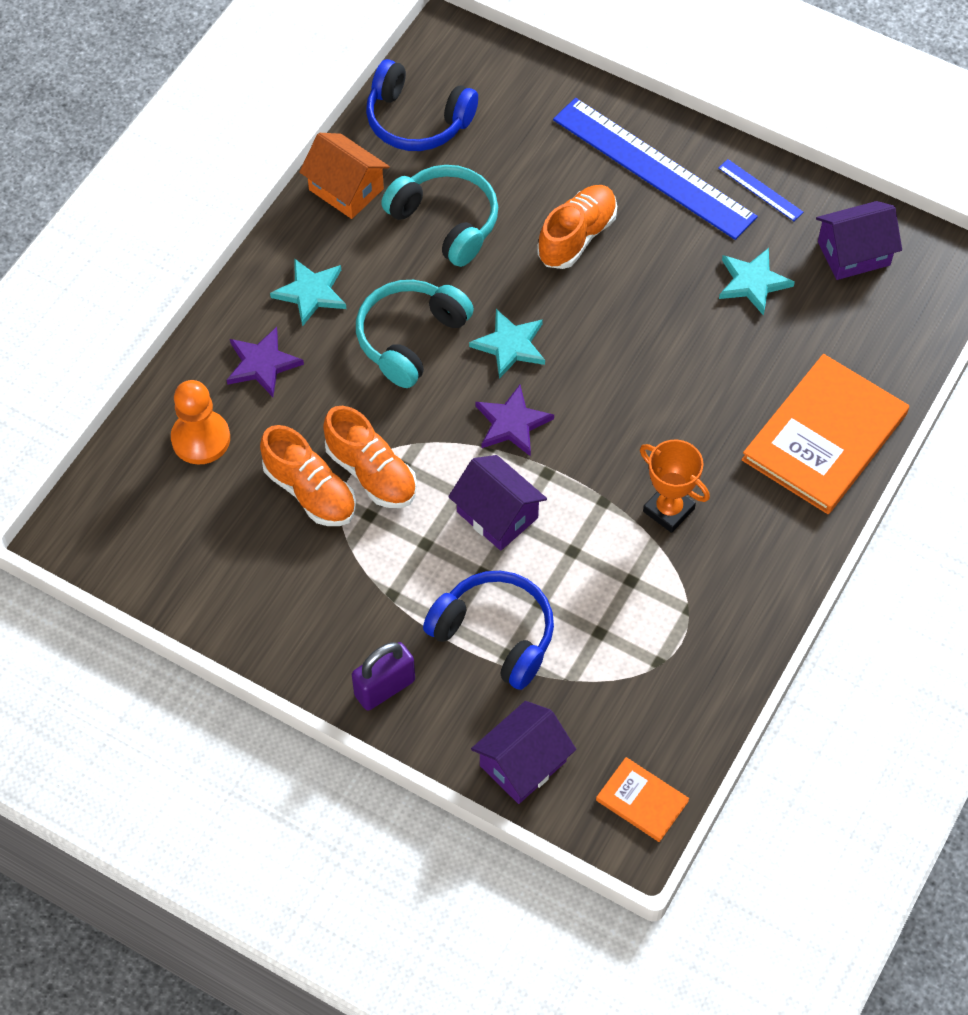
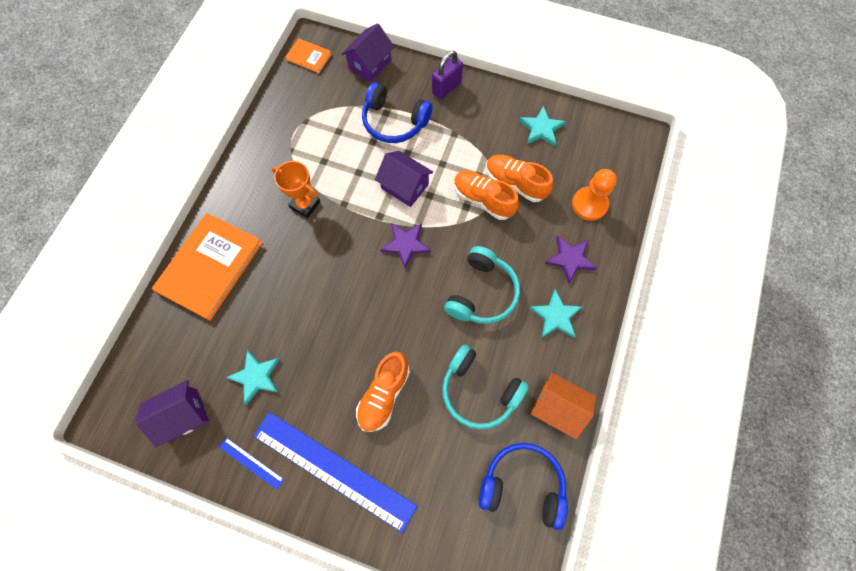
camera: 170 degrees right, 10 degrees up
turquoise star [469,309,545,379] -> turquoise star moved to [519,106,566,147]

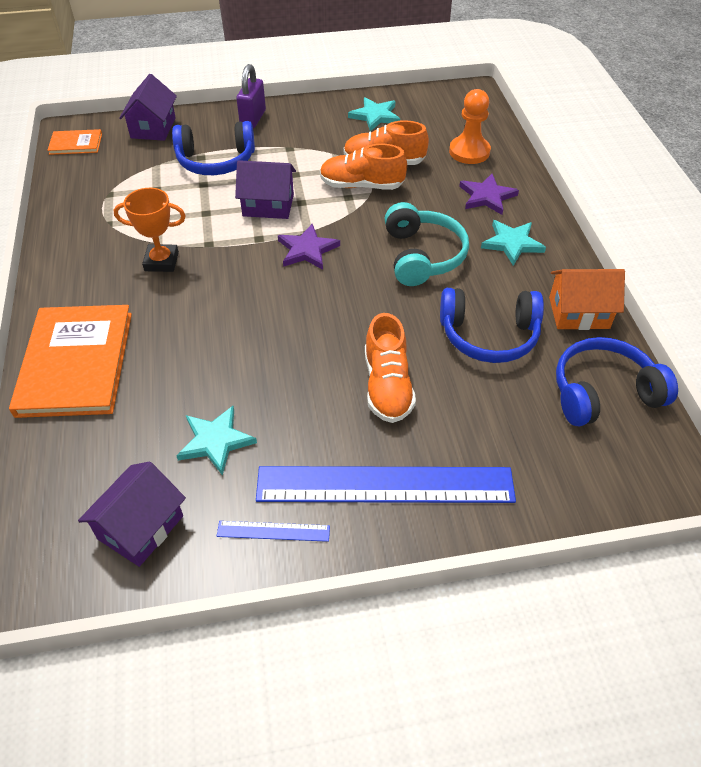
camera: 30 degrees left, 20 degrees down
turquoise headphones [442,345,529,429] -> blue headphones [440,288,544,363]

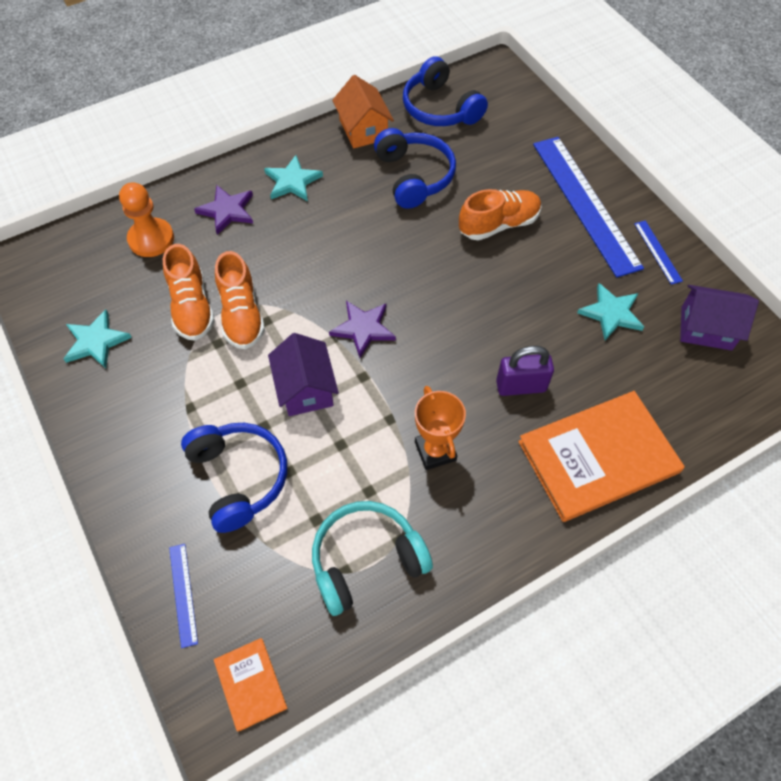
camera: 110 degrees left, 10 degrees up
purple house [119,74,177,141] -> blue ruler [169,544,198,648]
purple padlock [236,64,266,128] -> purple padlock moved to [496,346,554,396]
turquoise headphones [385,202,469,286] -> turquoise headphones moved to [312,501,433,616]

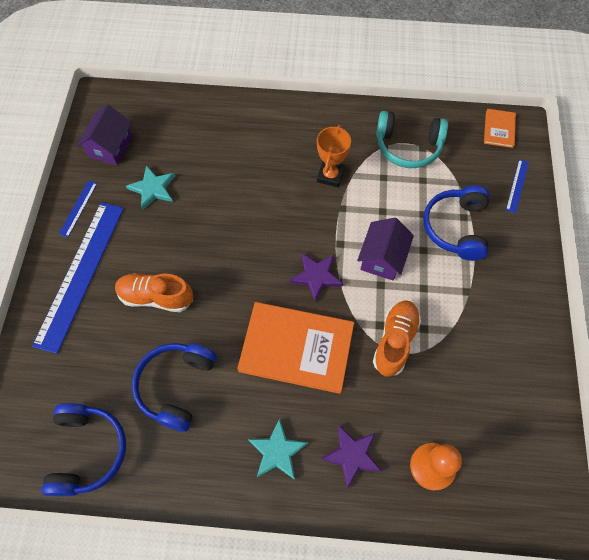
camera: 145 degrees left, 5 degrees up
turquoise star [64,309,132,368] -> none
orange shoe [163,244,215,341] -> none
orange house [332,75,394,148] -> none
purple padlock [496,346,554,396] -> none
orange book [518,391,685,522] -> orange book moved to [237,302,354,394]
purple house [680,285,759,351] -> purple house turned 60 degrees clockwise [77,104,132,165]

